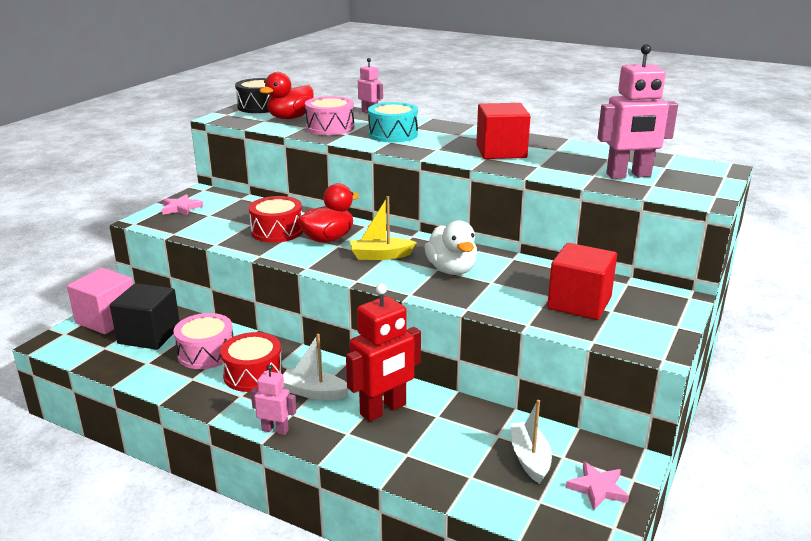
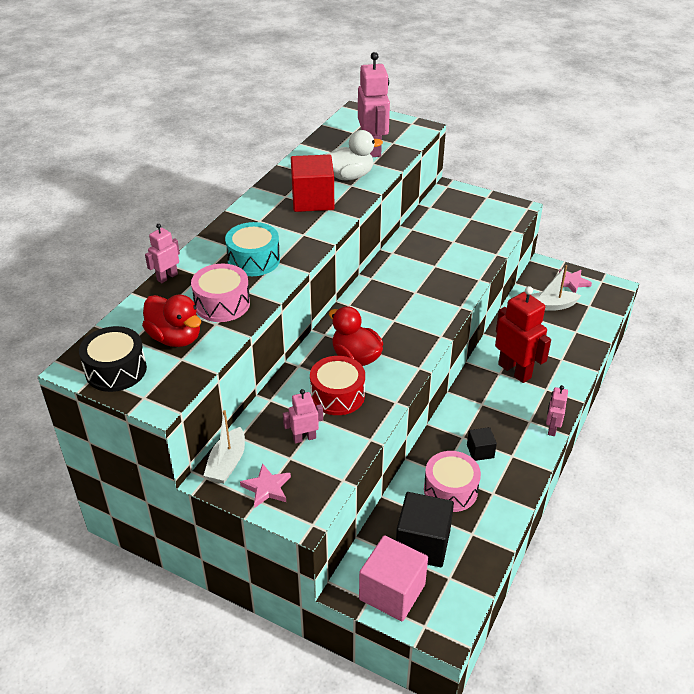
camera: 90 degrees left, 15 degrees up
red drum [220,332,283,392] -> black cube [467,427,497,461]
white boat [283,334,349,400] -> white boat moved to [203,410,245,484]
yellow boat [350,196,417,260] -> none
white duck [424,220,477,275] -> white duck moved to [323,130,383,180]
red cube [547,243,617,320] -> none
none -> pink robot [283,389,323,444]

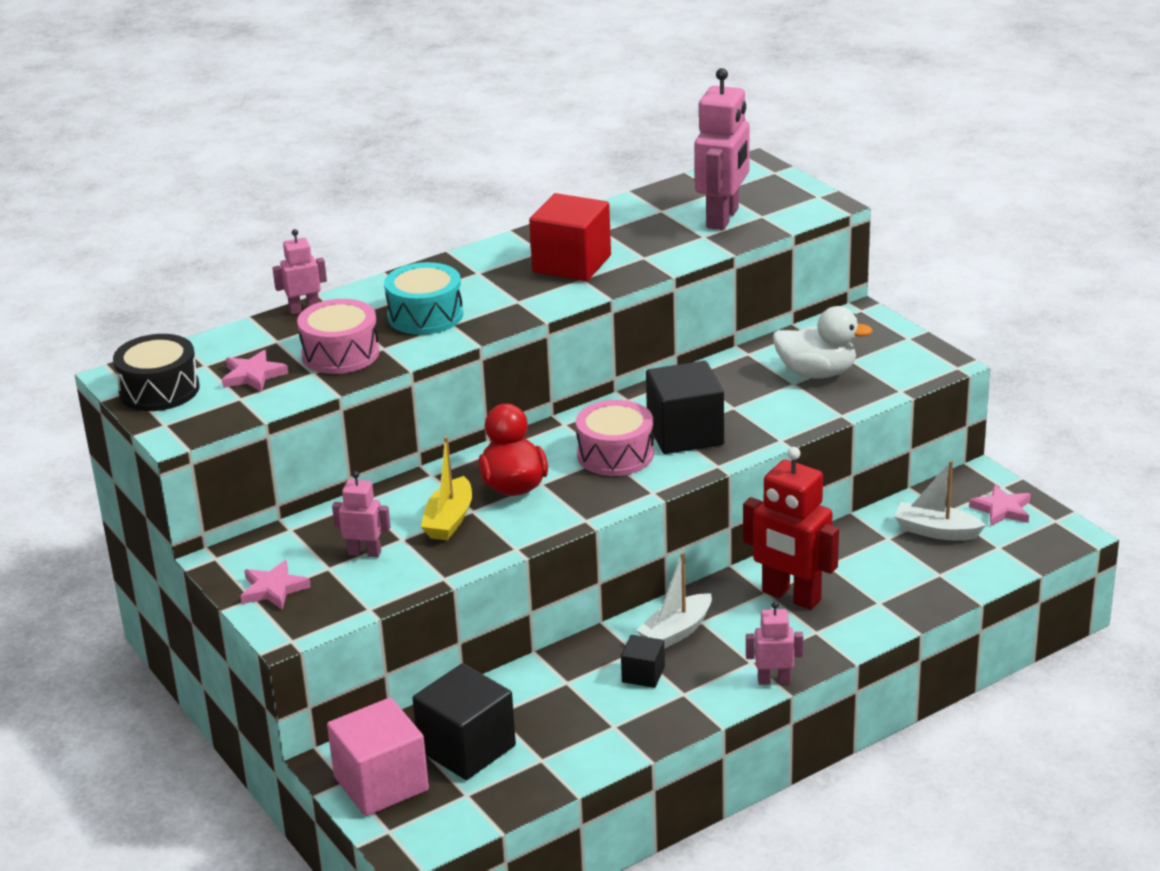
camera: 30 degrees right, 10 degrees down
red duck [142,295,201,347] -> pink star [222,350,288,392]
white boat [203,410,245,484] -> white boat moved to [636,552,712,649]
red drum [310,356,365,415] -> yellow boat [421,436,472,540]
white duck [323,130,383,180] -> white duck moved to [773,306,873,378]
pink drum [424,451,481,512] -> pink drum moved to [576,400,654,476]
red robot [495,286,551,383] -> red robot turned 135 degrees clockwise [743,447,839,610]
pink robot [546,385,568,436] -> pink robot turned 45 degrees clockwise [746,601,803,685]
none -> black cube [646,361,724,454]

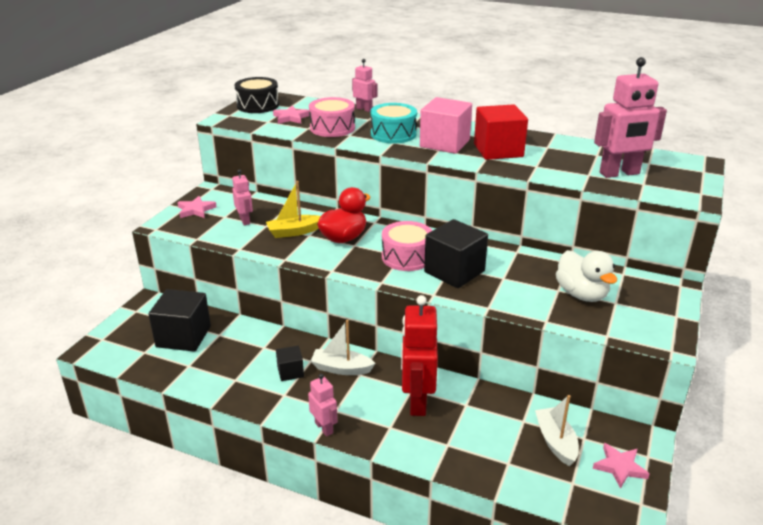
camera: 55 degrees right, 0 degrees up
pink cube [327,698,429,816] -> pink cube moved to [420,97,472,154]

